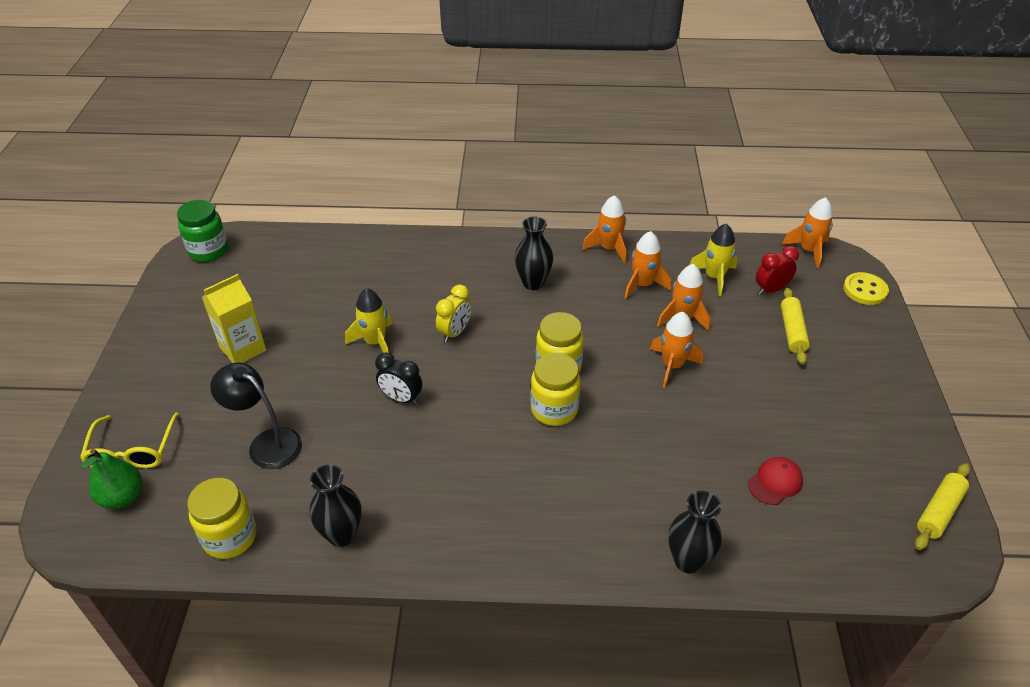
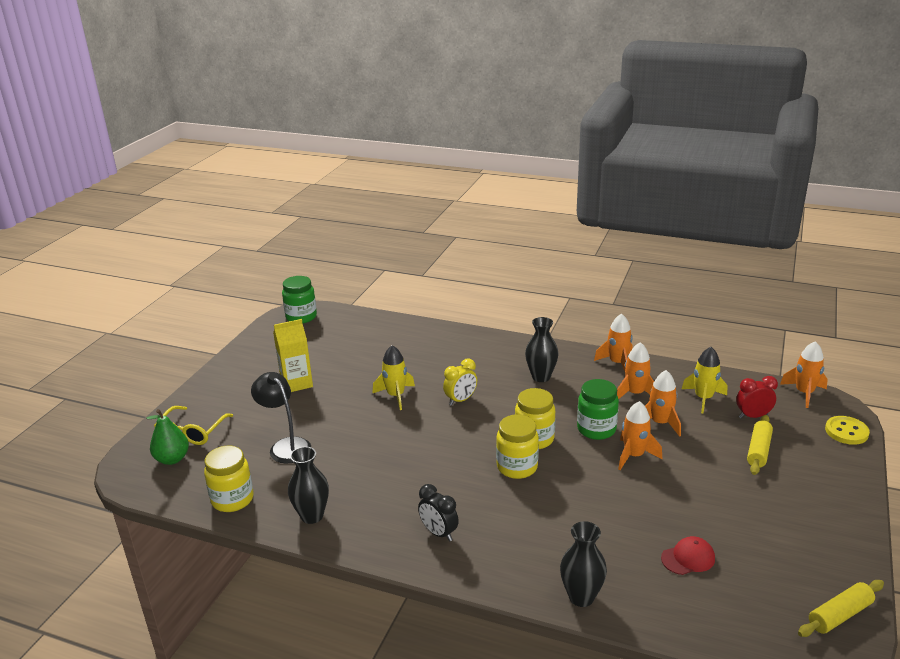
camera: 20 degrees right, 15 degrees down
black clock [375,353,422,405] -> black clock moved to [418,484,459,541]
none -> green jar [577,379,619,440]

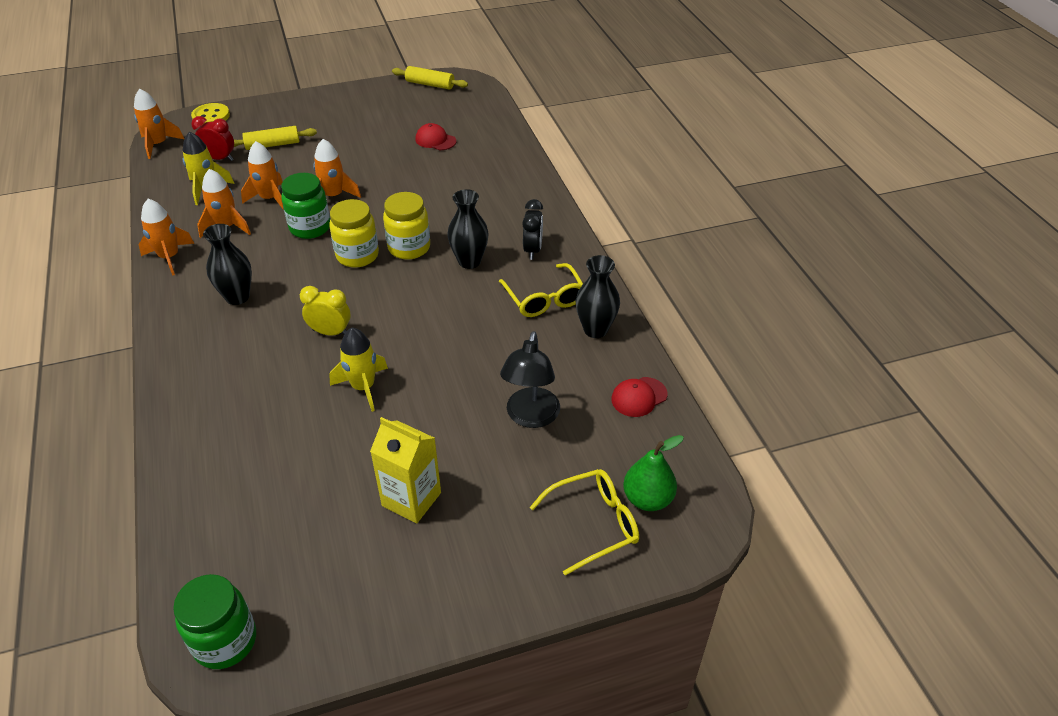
camera: 130 degrees left, 15 degrees up
yellow jar [204,446,254,512] -> red cap [611,377,667,417]
black vase [560,521,607,607] -> black vase moved to [447,189,489,269]
red clock [736,376,778,418] -> red clock turned 150 degrees clockwise [191,116,234,161]
none -> yellow glasses [499,263,583,317]

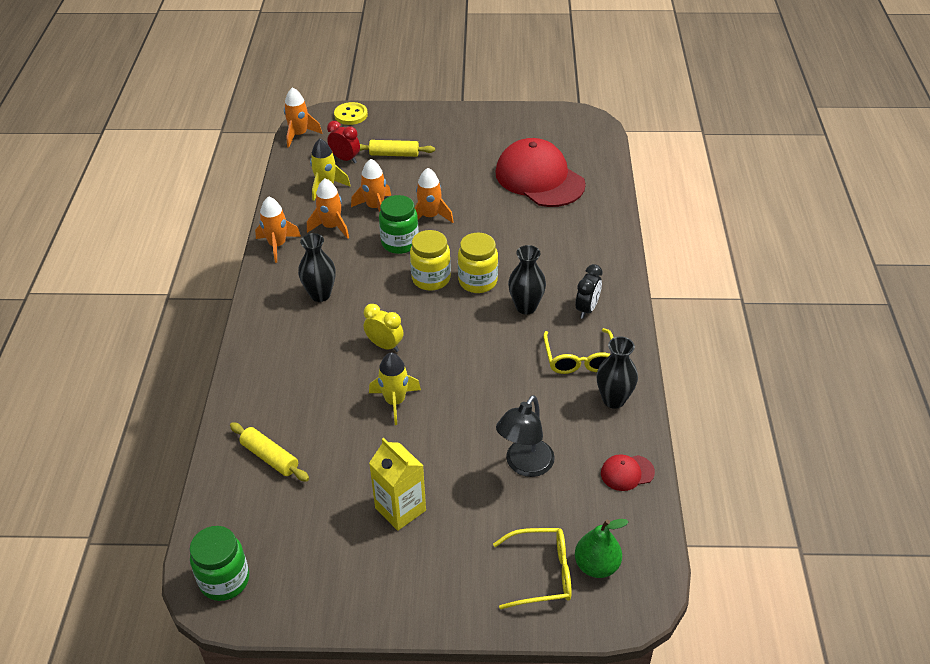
camera: 20 degrees right, 0 degrees up
yellow rolling pin [392,66,468,90] -> yellow rolling pin moved to [230,422,309,482]
red cap [415,123,457,150] -> red cap [495,138,586,207], size x2.39

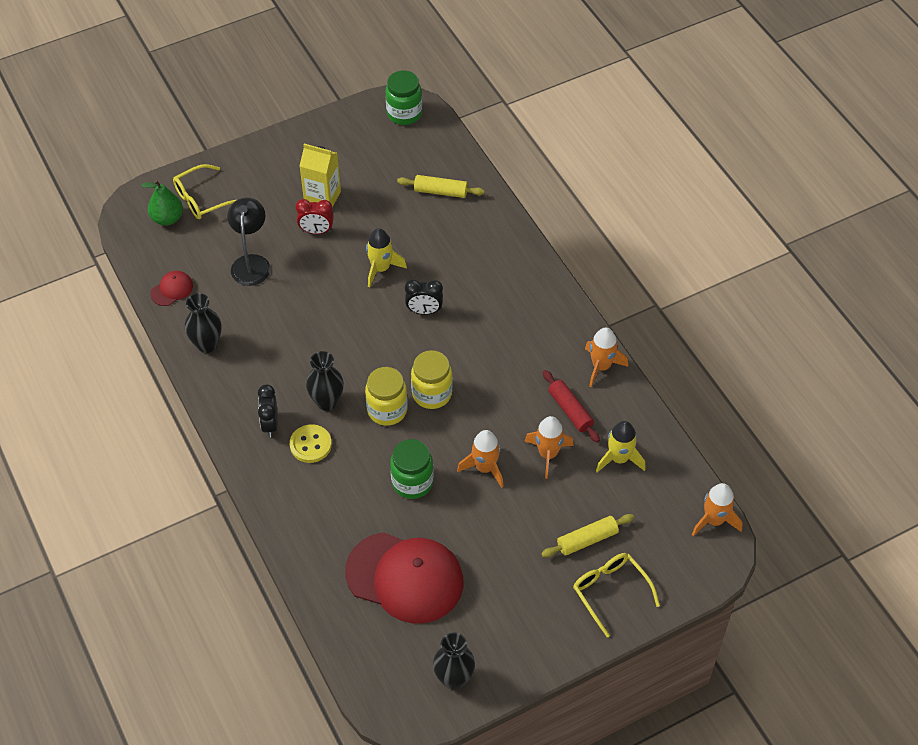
camera: 150 degrees right, 10 degrees up
black vase [298,233,336,302] -> black vase moved to [433,633,475,690]
orange rocket [307,178,349,239] -> red rolling pin [543,370,600,443]
red clock [327,121,360,163] -> red clock moved to [295,199,334,234]
yellow button [334,102,368,125] -> yellow button moved to [290,424,332,463]
yellow clock [364,304,403,352] -> black clock [405,280,443,315]
green jar [379,195,419,254] -> green jar moved to [390,439,434,499]
yellow glasses [543,328,614,374] -> yellow glasses moved to [573,553,660,637]

